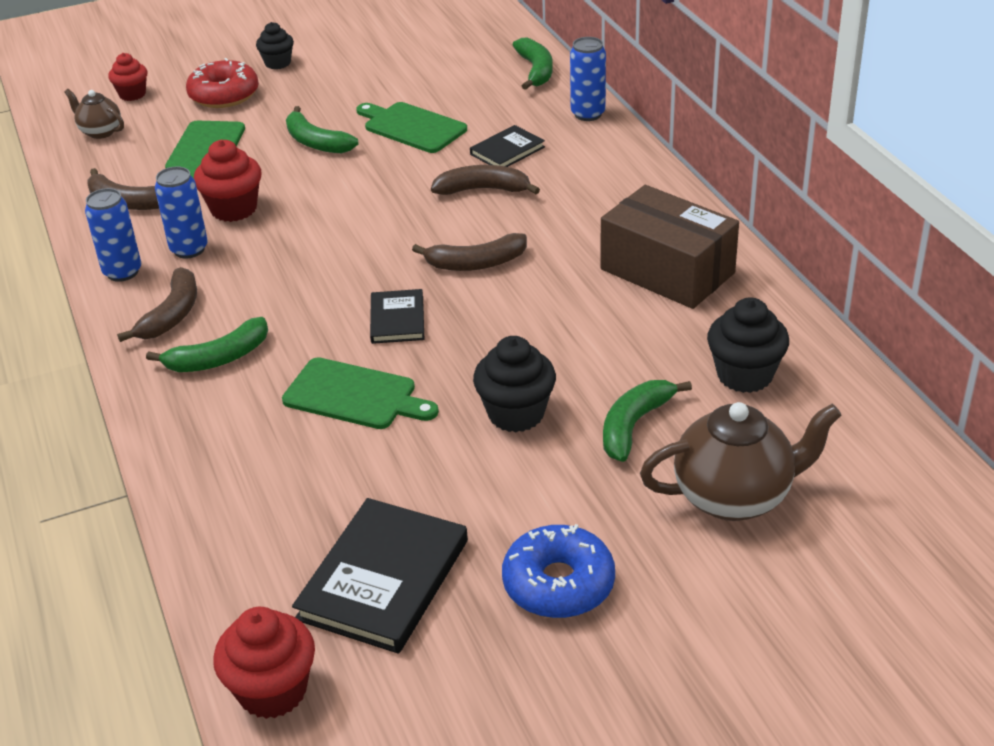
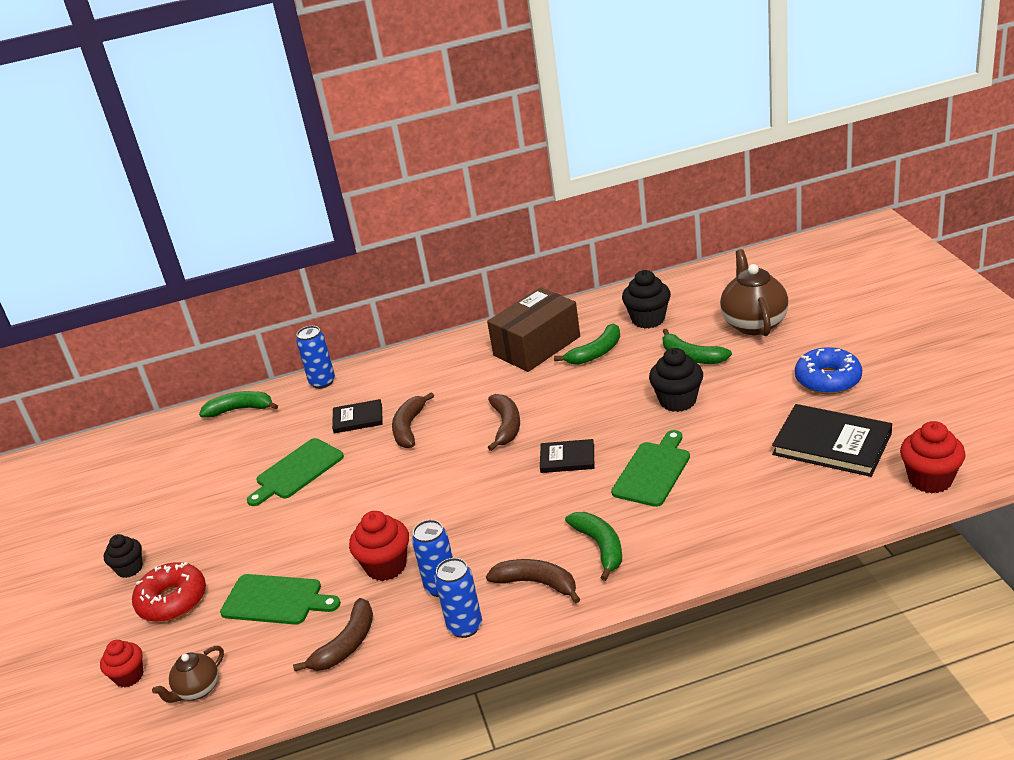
camera: 80 degrees left, 5 degrees down
green banana [286,106,359,153] -> green banana moved to [554,324,620,365]
black book [470,125,545,167] -> black book turned 60 degrees counterclockwise [332,399,383,433]

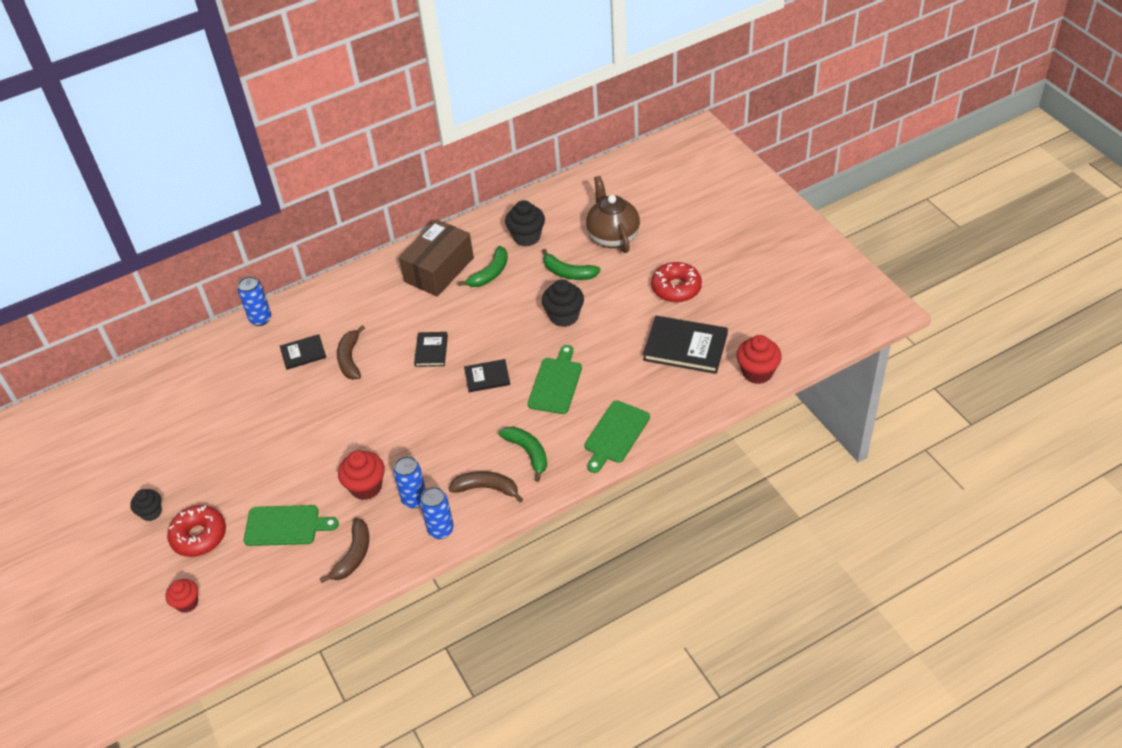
camera: 15 degrees left, 15 degrees up
brown teapot [152,646,224,703] -> none
green banana [199,391,278,418] -> none
green cutting board [247,438,344,506] -> green cutting board moved to [584,401,650,473]
brown banana [488,394,520,451] -> black book [414,332,448,367]
blue donut [795,347,862,394] -> red donut [651,262,702,303]

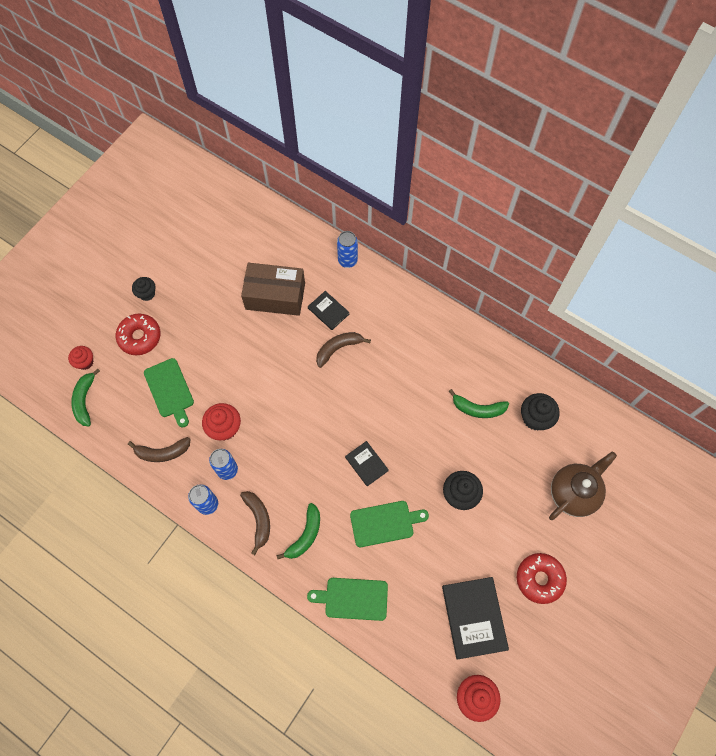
camera: 60 degrees right, 20 degrees up
brown box [399,219,474,297] -> brown box moved to [241,263,305,316]
black book [414,332,448,367] -> none
green banana [542,249,601,280] -> green banana moved to [71,369,100,427]

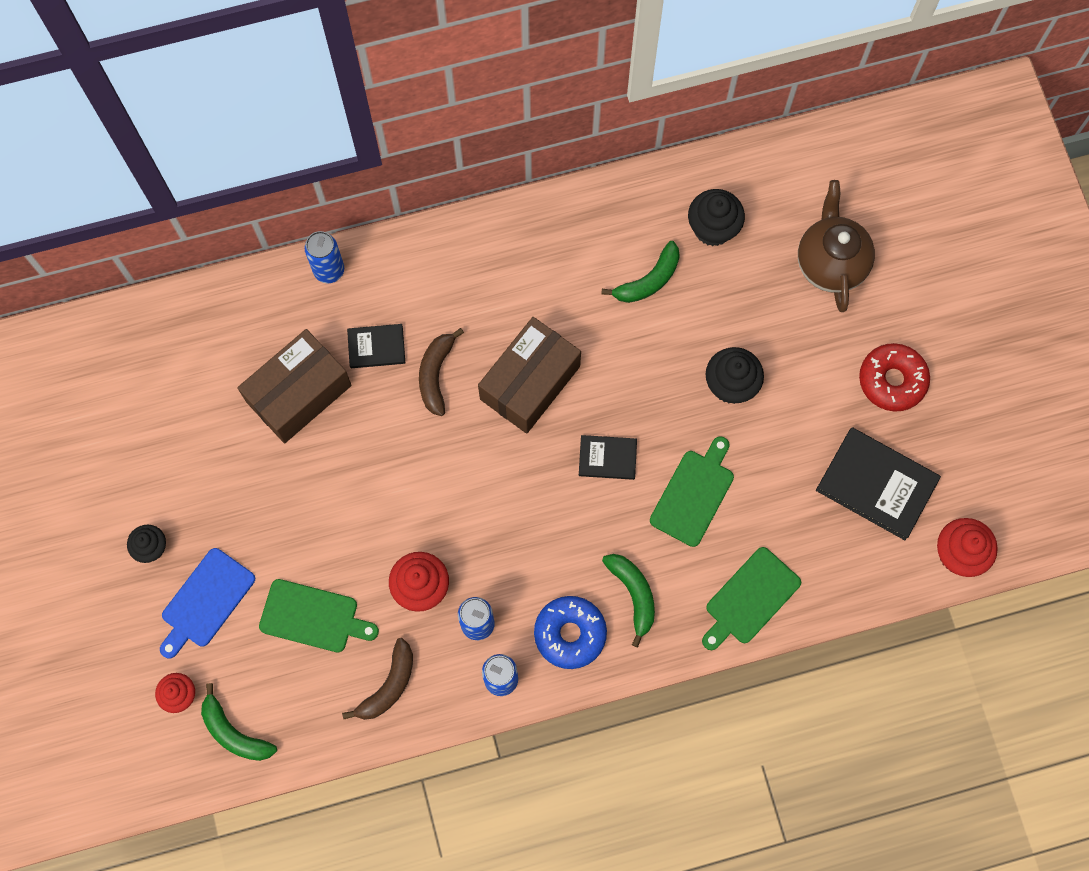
camera: 50 degrees left, 5 degrees up
red donut [116,314,161,355] -> blue cutting board [160,548,255,658]
brown banana [240,491,270,555] -> blue donut [534,596,607,669]
none -> brown box [478,317,581,434]

